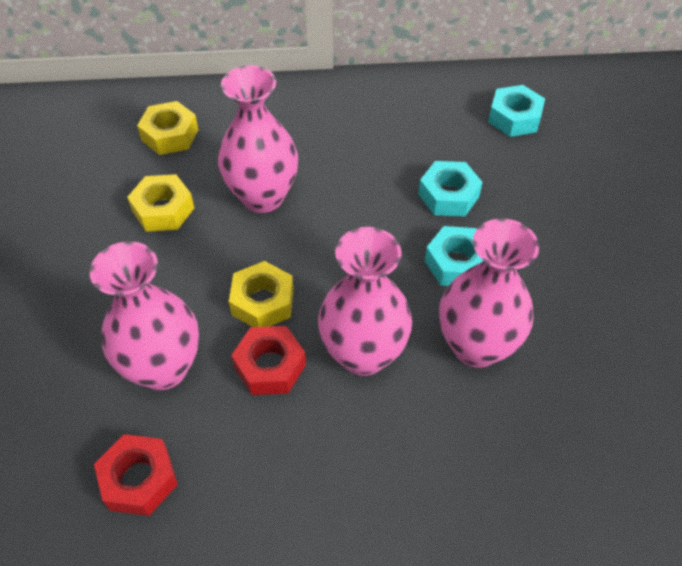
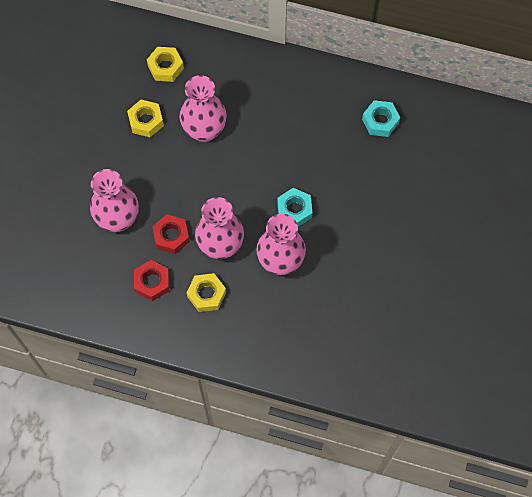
camera: 20 degrees right, 15 degrees up
red nut [94,434,178,516] -> red nut moved to [134,260,169,301]
yellow nut [229,261,294,327] -> yellow nut moved to [187,273,226,312]
turquoise nut [418,161,483,216] -> none

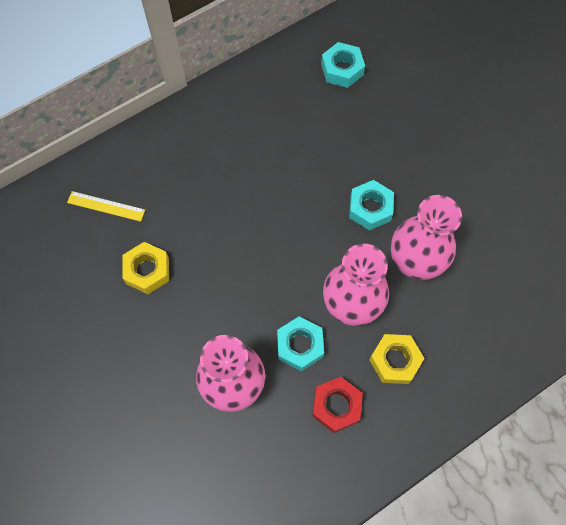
camera: 50 degrees left, 0 degrees up
yellow nut [147,47,184,82] -> yellow ruler [67,191,145,222]
red nut [152,214,190,254] -> turquoise nut [277,317,324,371]
pink vase [179,75,227,142] -> none

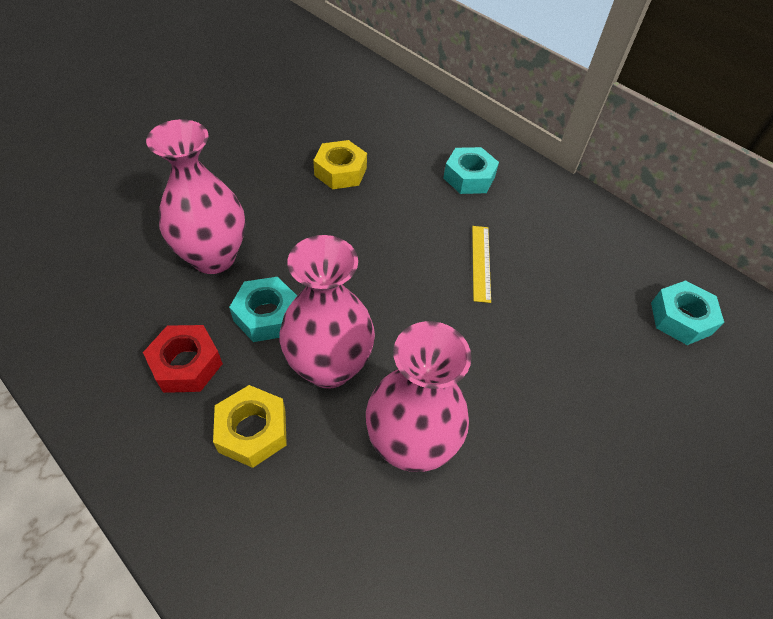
camera: 75 degrees right, 15 degrees down
yellow ruler [67,191,145,222] -> yellow ruler moved to [472,226,491,303]
turquoise nut [349,180,394,231] -> turquoise nut moved to [443,147,499,194]

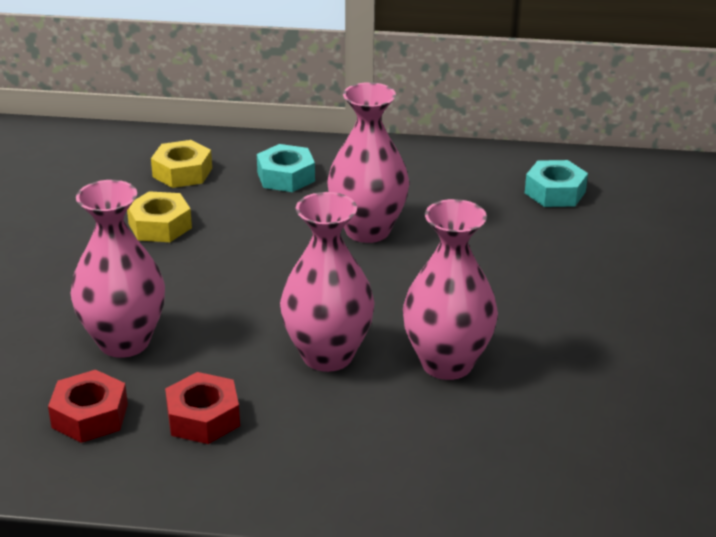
camera: 35 degrees left, 20 degrees down
yellow nut [213,385,287,468] -> yellow nut moved to [151,140,212,188]
turquoise nut [229,277,297,342] -> none
yellow ruler [472,226,491,303] -> pink vase [327,82,409,243]
none -> red nut [48,370,128,443]

